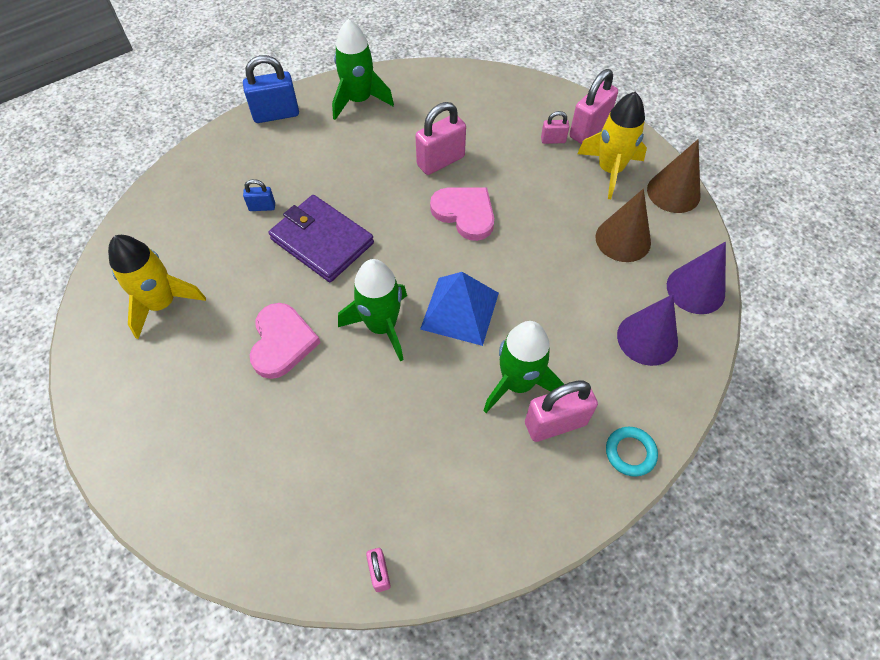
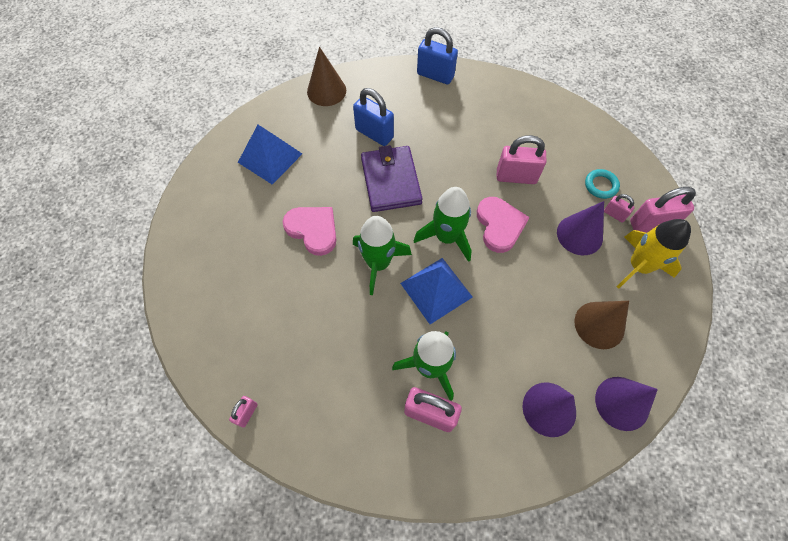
camera: 40 degrees right, 5 degrees up
yellow rocket [108,235,206,339] -> blue pyramid [238,125,302,185]
blue padlock [243,179,275,211] -> blue padlock [353,88,394,146], size x1.91
pink heart [250,303,321,379] -> pink heart turned 90 degrees counterclockwise [283,207,336,256]
green rocket [332,19,394,120] -> green rocket moved to [414,187,472,262]
turquoise ring [606,427,658,477] -> turquoise ring moved to [585,169,620,199]
brown cone [647,139,700,213] -> brown cone moved to [307,47,346,106]
none -> purple cone [557,201,604,255]

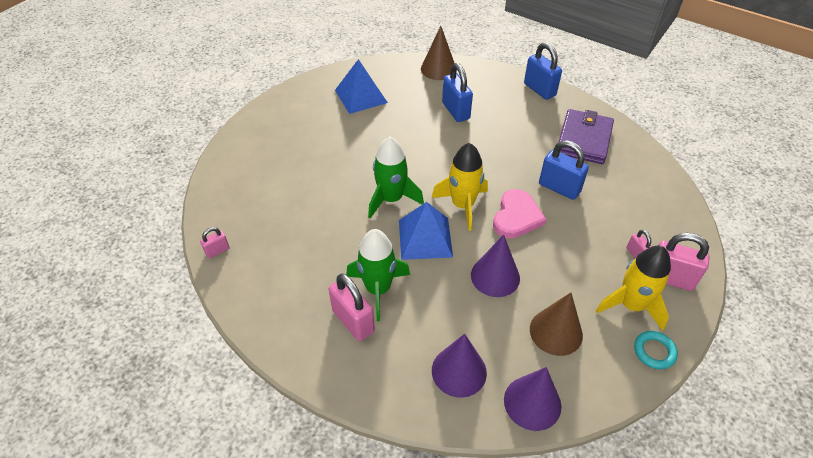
camera: 30 degrees right, 15 degrees down
pink heart [283,207,336,256] -> none
purple wallet [361,145,423,212] -> purple wallet moved to [558,109,614,164]
green rocket [414,187,472,262] -> yellow rocket [432,143,488,231]
pink padlock [497,135,547,184] -> blue padlock [539,140,589,200]
purple cone [557,201,604,255] -> purple cone moved to [471,234,520,297]
turquoise ring [585,169,620,199] -> turquoise ring moved to [634,331,678,369]

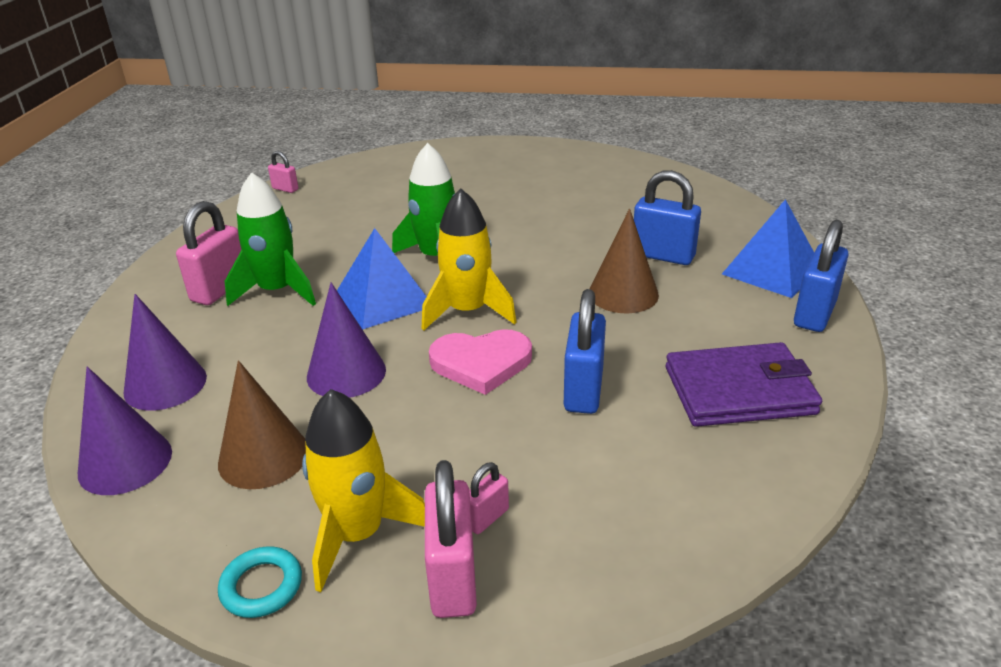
camera: 65 degrees right, 15 degrees down
blue pyramid [335,59,388,114] -> blue pyramid moved to [722,199,814,298]
brown cone [421,26,454,80] -> brown cone moved to [590,209,659,313]
blue padlock [442,63,473,122] -> blue padlock turned 75 degrees clockwise [634,170,701,265]

